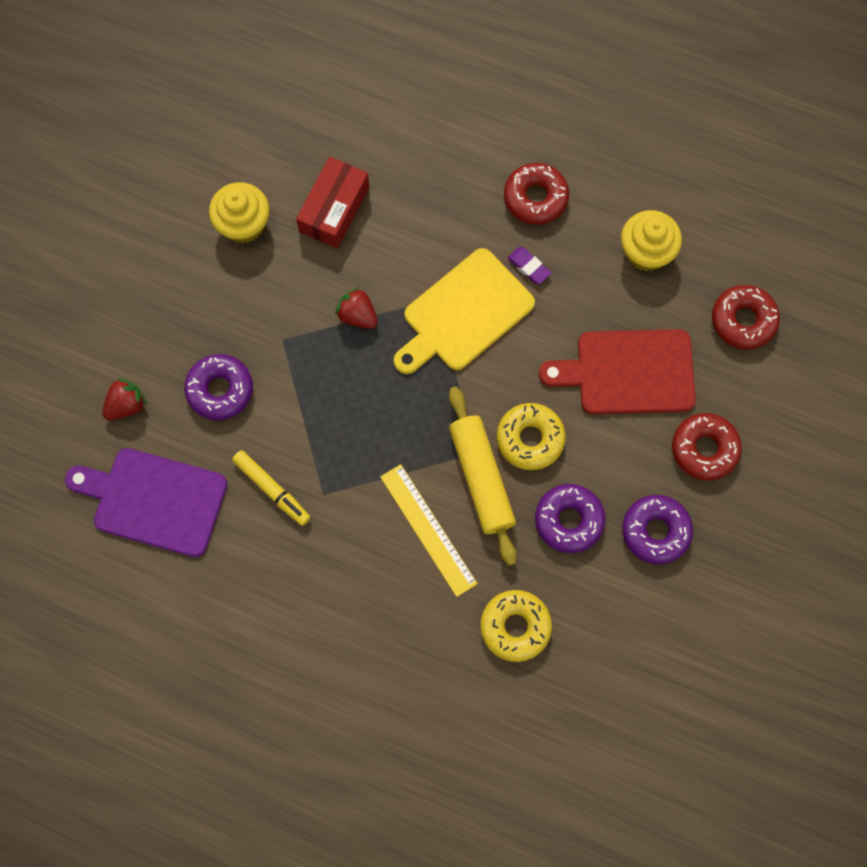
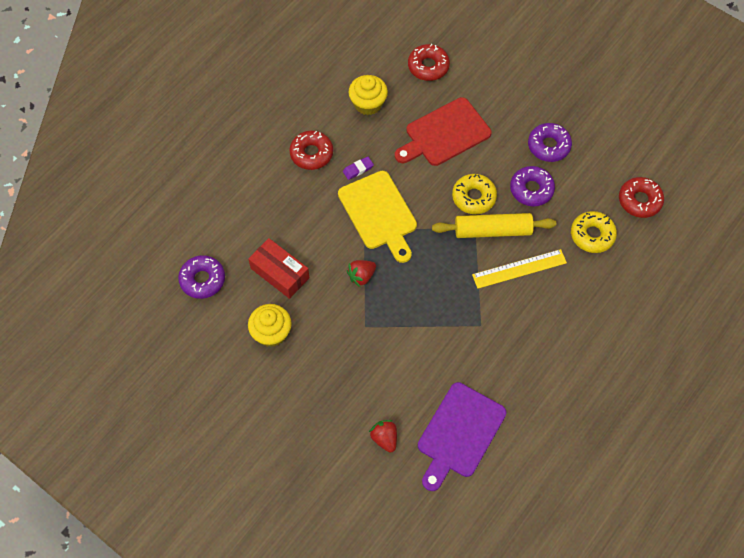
camera: 75 degrees left, 10 degrees down
purple donut [184,354,253,420] -> purple donut moved to [178,255,225,299]
yellow marker [232,450,311,526] -> none
red cutting board [539,329,696,414] -> red cutting board turned 45 degrees clockwise [395,97,491,166]
red donut [672,413,742,481] -> red donut moved to [619,177,664,218]

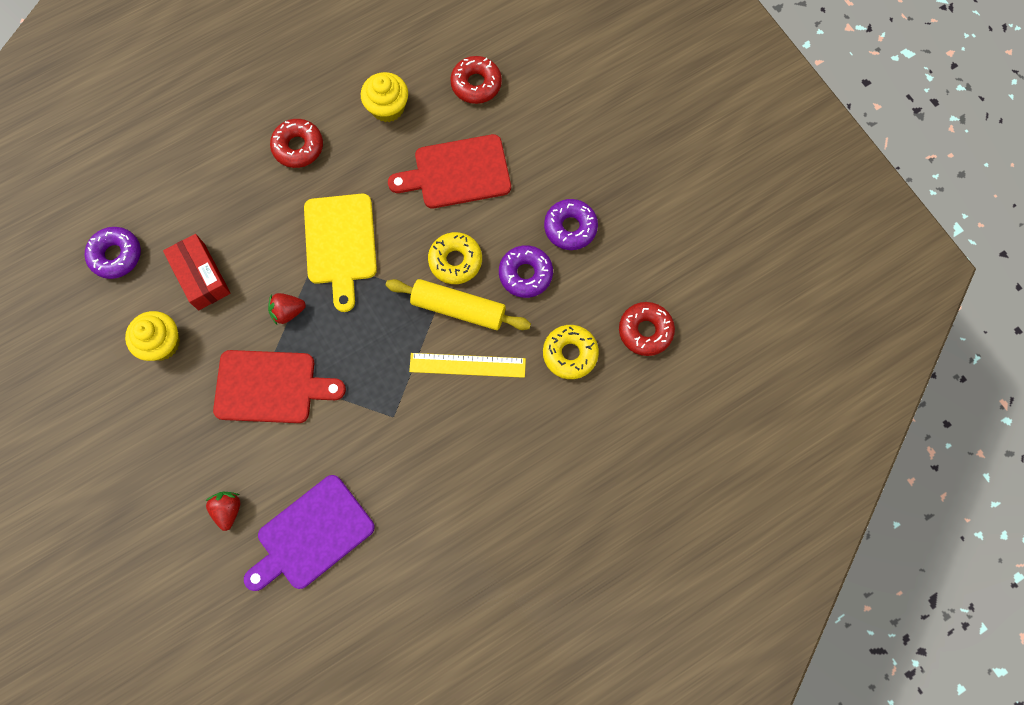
camera: 20 degrees right, 10 degrees up
purple eraser [343,157,374,180] -> none
none -> red cutting board [213,350,346,423]

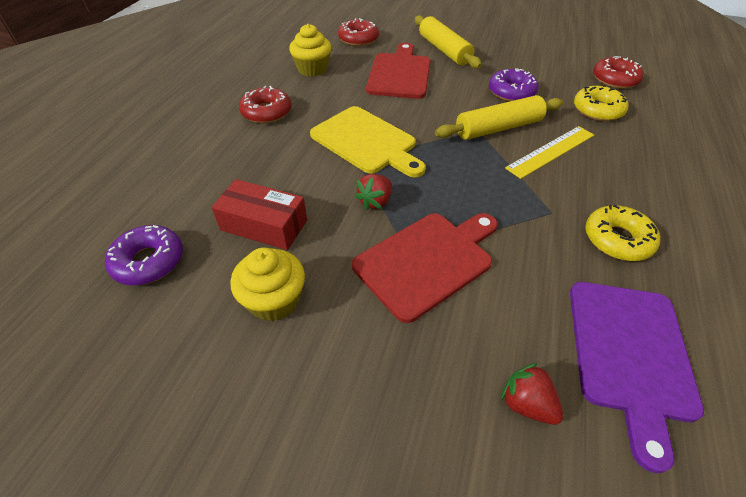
camera: 40 degrees left, 25 degrees down
red cutting board [388,134,511,208] -> red cutting board turned 150 degrees clockwise [366,43,431,99]
yellow donut [428,232,482,284] -> yellow donut moved to [585,205,660,261]
purple donut [544,199,598,250] -> none
none -> yellow rolling pin [415,15,482,68]

